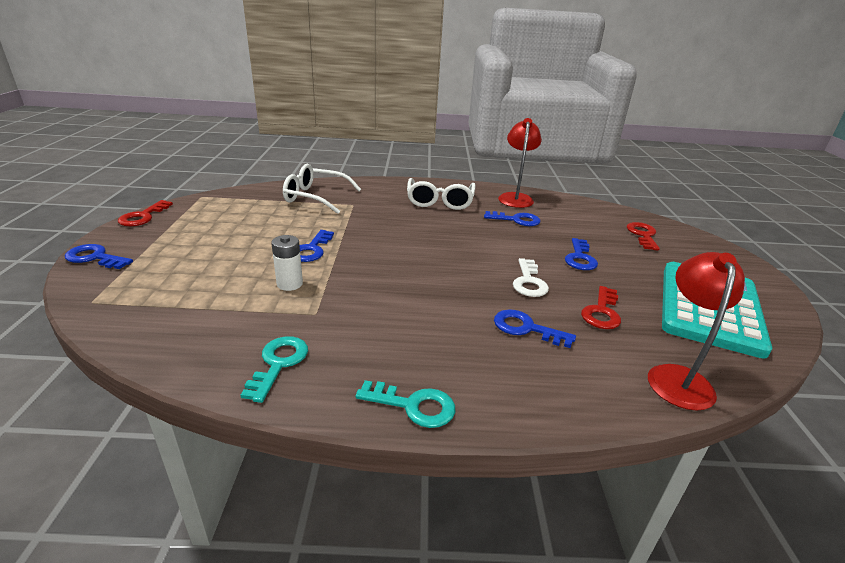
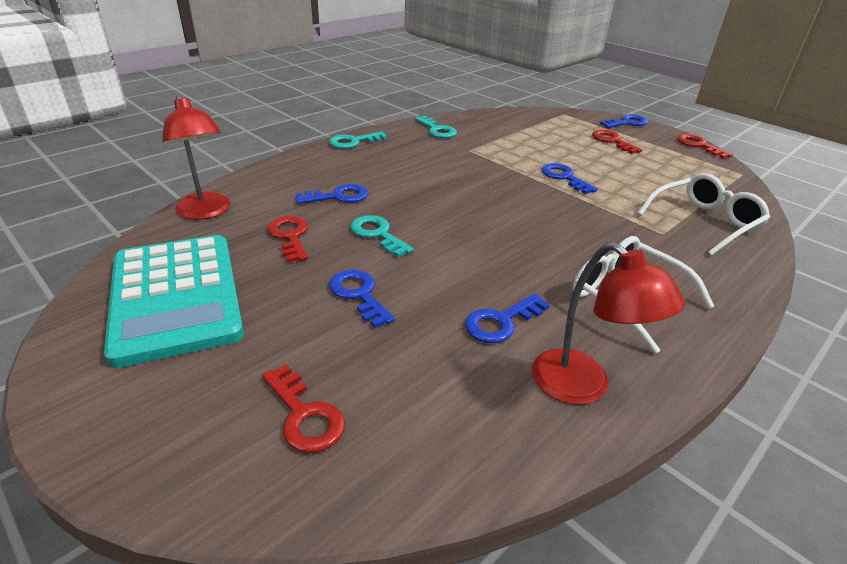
camera: 135 degrees right, 5 degrees up
white battery [271,235,303,291] -> none
white key [513,258,549,297] -> turquoise key [350,215,414,257]
none -> red key [592,130,642,154]

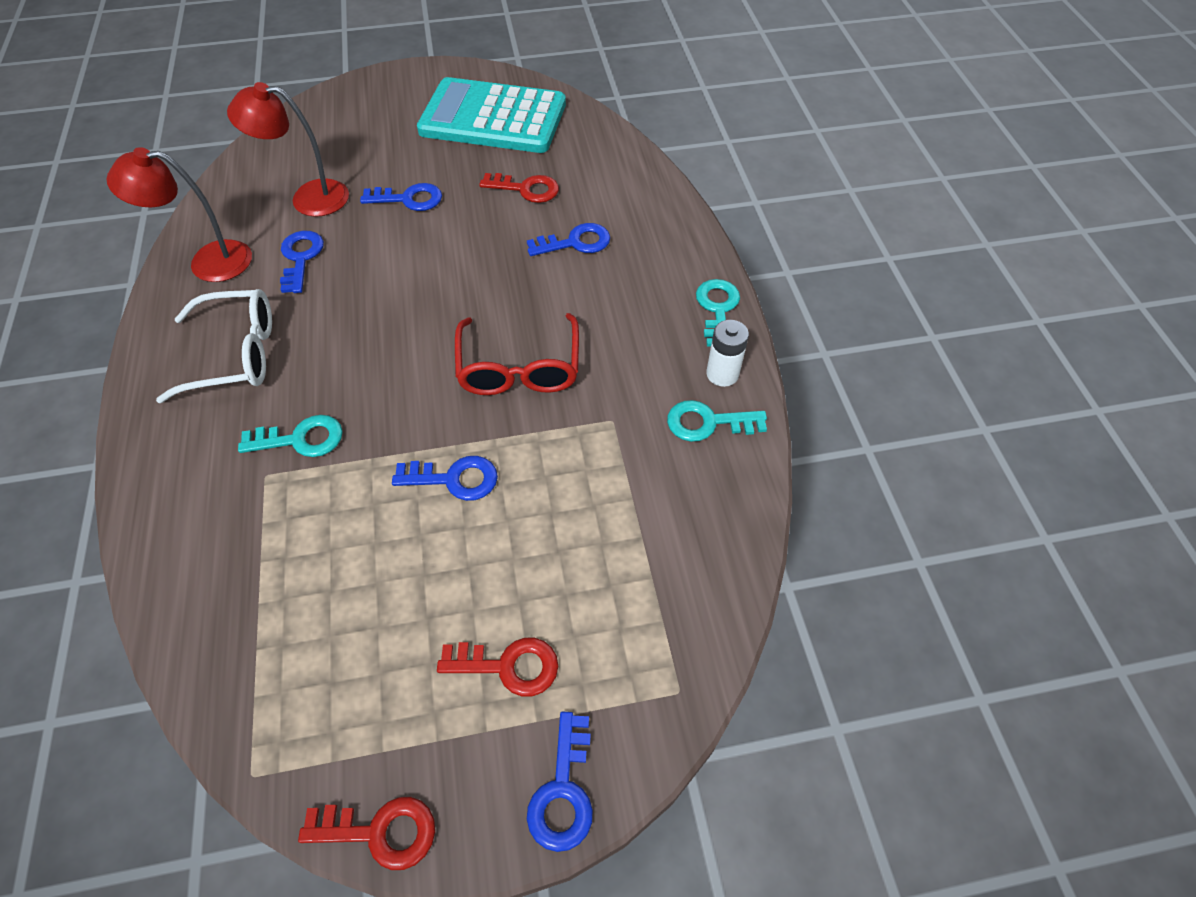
camera: 125 degrees right, 20 degrees up
red lamp [162,95,230,220] -> red lamp moved to [227,82,349,217]
red key [262,364,345,453] -> none
blue key [295,184,368,204] -> blue key turned 120 degrees counterclockwise [527,223,610,256]
turquoise key [350,215,414,257] -> turquoise key moved to [238,415,343,457]
white glasses [637,173,770,256] -> none
none -> red glasses [455,313,579,395]
none -> white battery [706,320,749,387]

